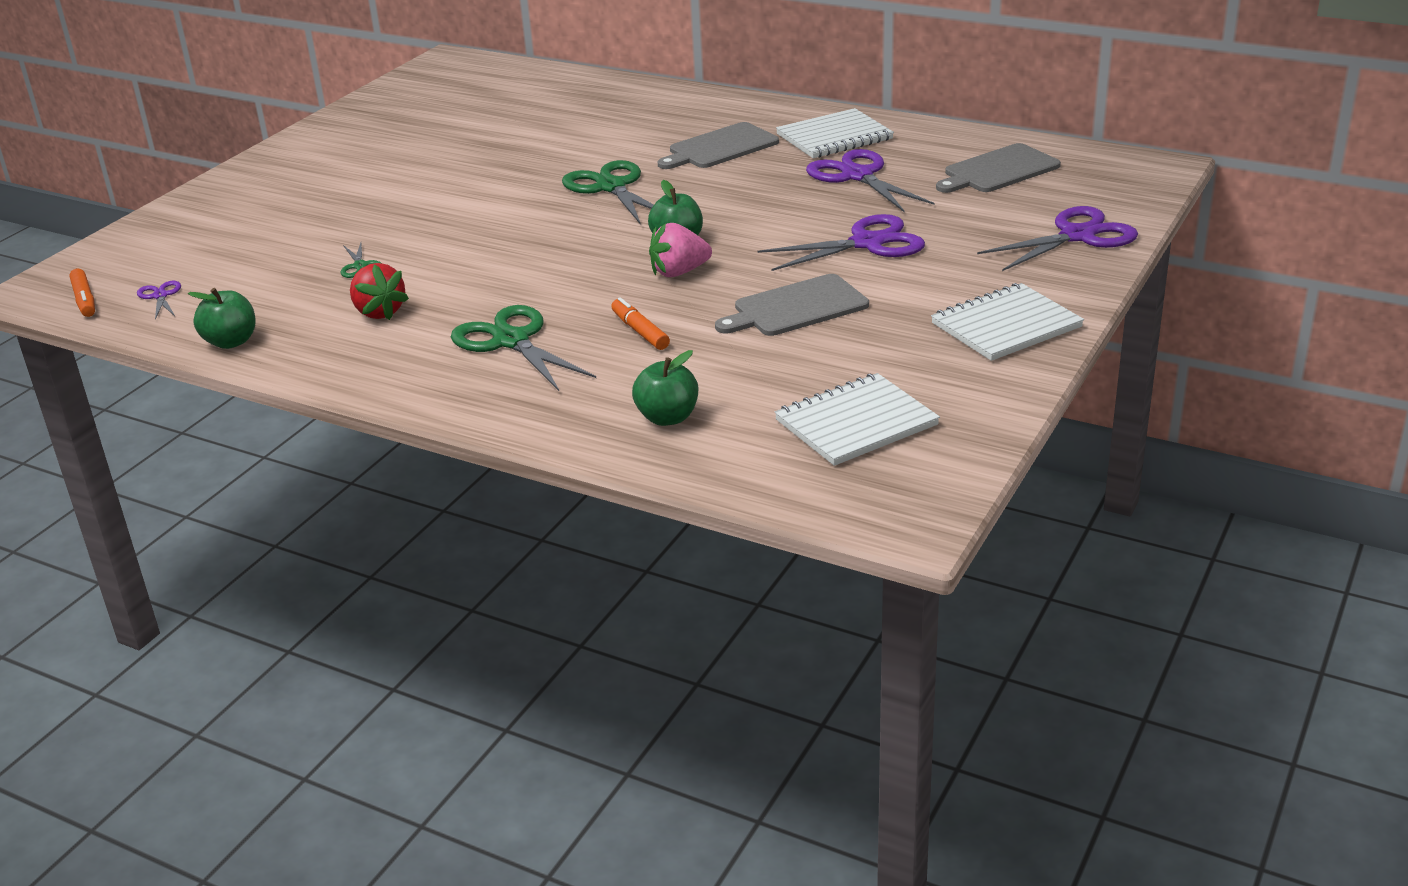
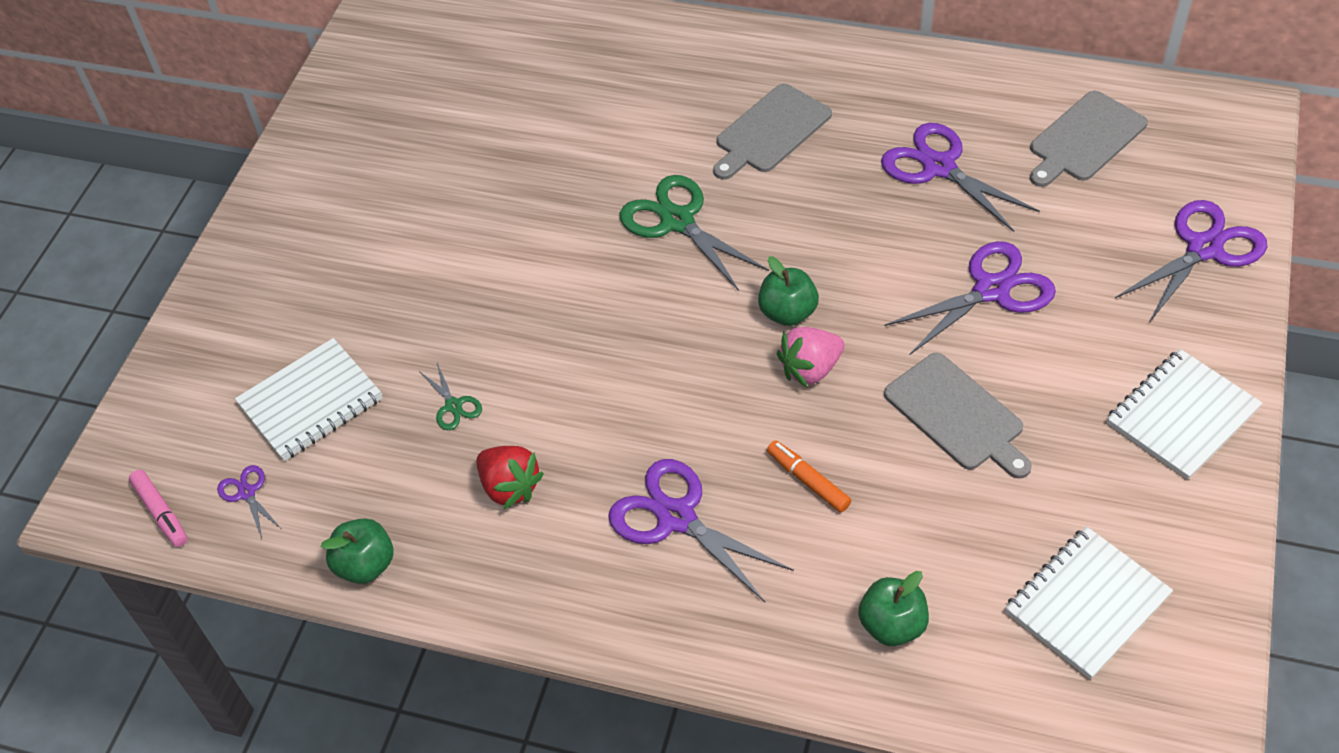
camera: 10 degrees left, 20 degrees up
orange marker [69,269,95,317] -> pink marker [129,470,188,547]
green scissors [451,305,596,391] -> purple scissors [608,459,794,602]
grey cutting board [715,274,869,336] -> grey cutting board turned 90 degrees counterclockwise [884,353,1032,479]
white notebook [776,108,894,158] -> white notebook moved to [235,338,383,461]

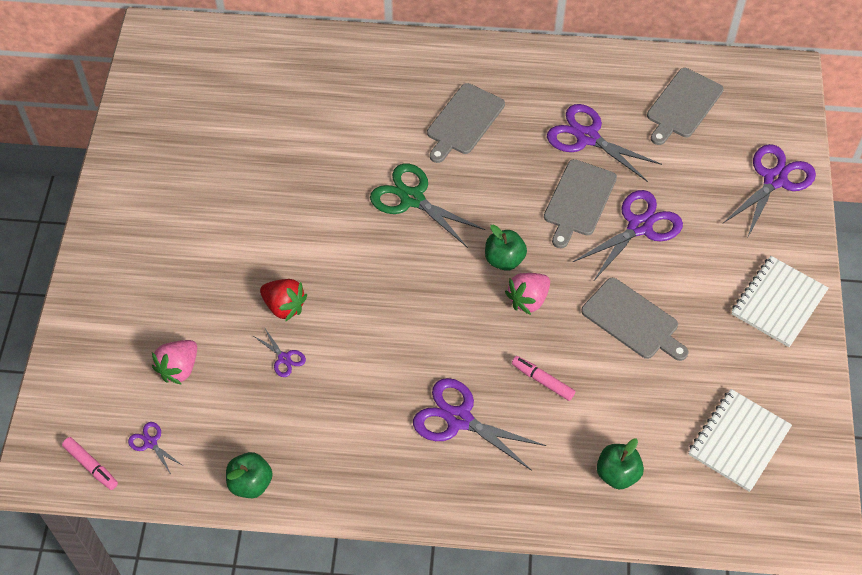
camera: 15 degrees left, 5 degrees up
white notebook [235,338,383,461] -> pink strawberry [152,340,197,385]
green scissors [419,363,482,430] -> purple scissors [254,327,306,377]
red strawberry [476,446,544,509] -> red strawberry moved to [260,279,307,321]
orange marker [767,440,851,513] -> pink marker [512,356,575,401]
none -> grey cutting board [544,159,617,248]

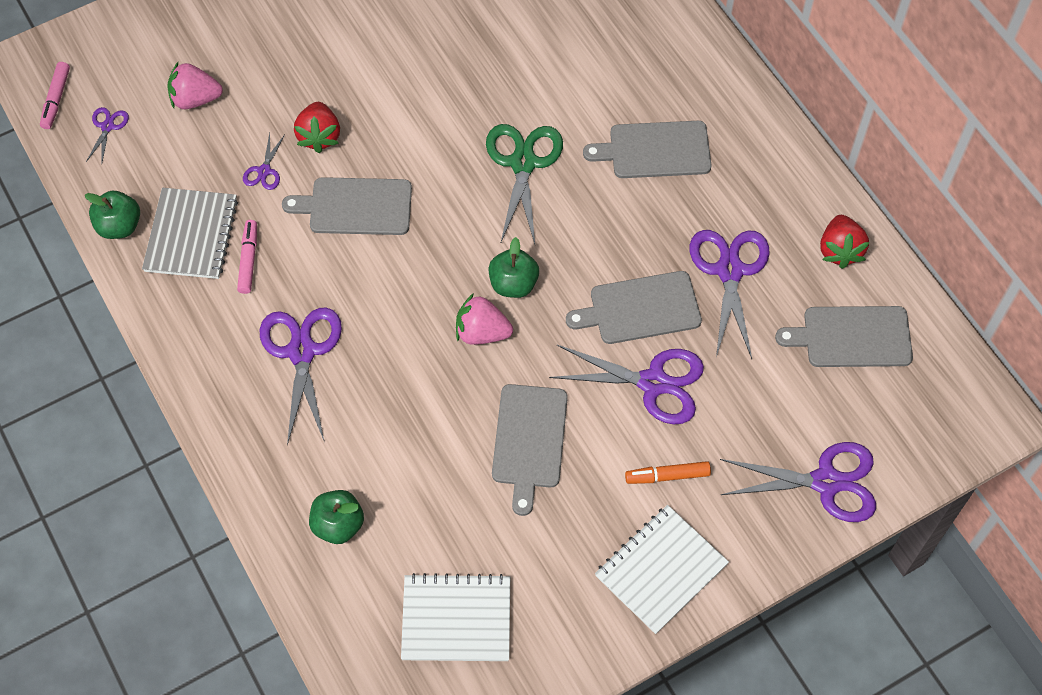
camera: 55 degrees right, 5 degrees up
pink marker [512,356,575,401] -> pink marker moved to [237,220,257,294]
white notebook [731,256,829,347] -> white notebook turned 45 degrees counterclockwise [595,505,729,634]
none -> grey notebook [142,188,238,279]
none -> grey cutting board [282,177,412,235]
none -> orange marker [625,461,711,484]
none -> red strawberry [820,215,870,269]

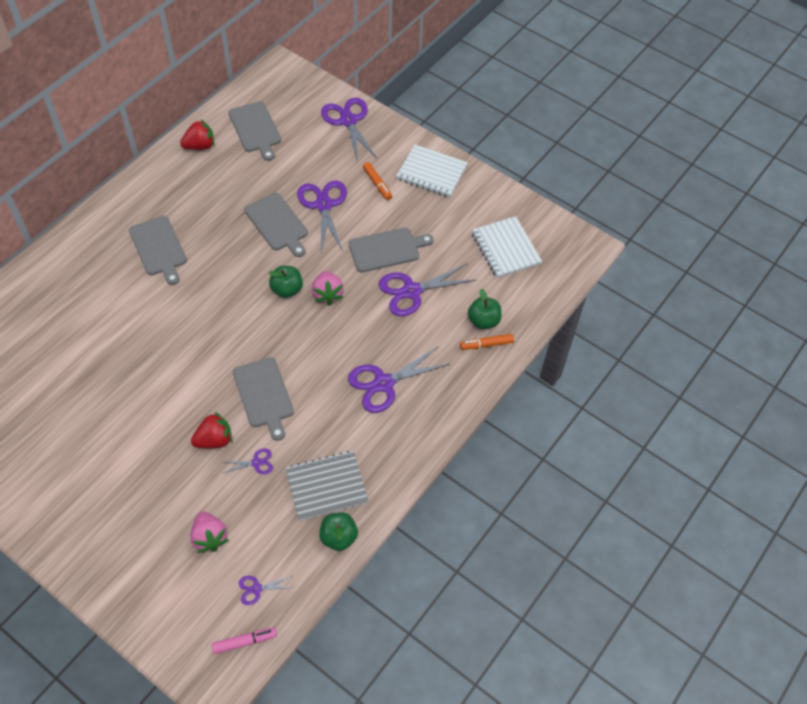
camera: 115 degrees left, 5 degrees down
pink marker [237,220,257,294] -> none
green scissors [486,124,563,244] -> none
purple scissors [689,230,770,359] -> purple scissors moved to [379,263,476,316]
none -> orange marker [460,334,514,350]

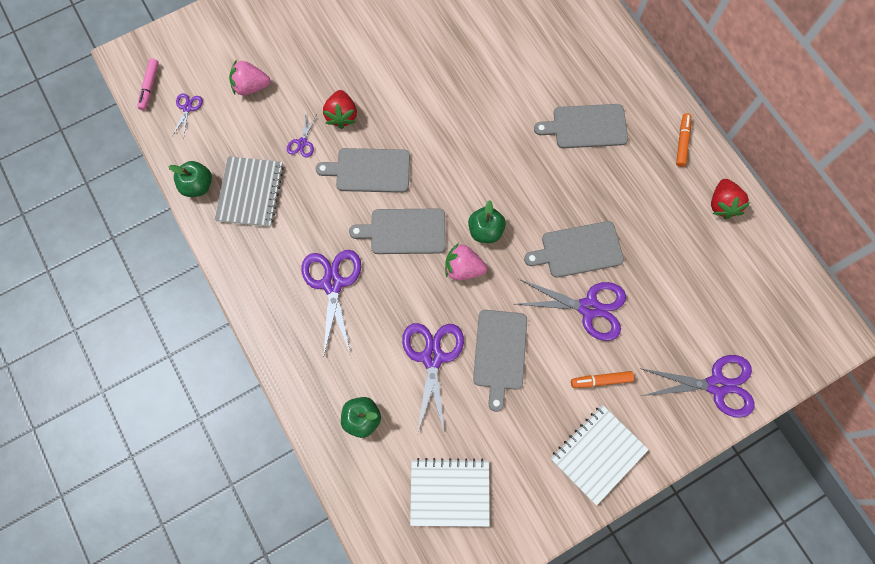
camera: 115 degrees right, 15 degrees up
grey cutting board [228,101,281,161] -> grey cutting board moved to [349,209,446,254]
orange marker [460,334,514,350] -> orange marker moved to [676,113,691,167]

